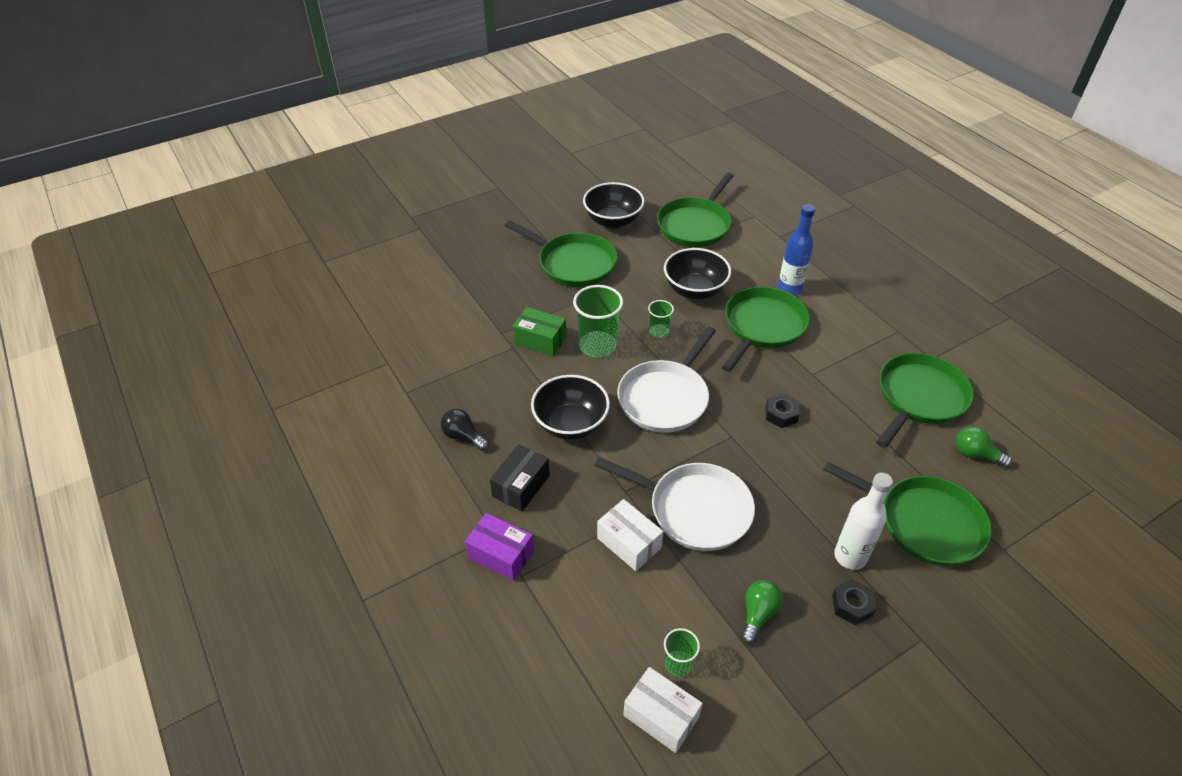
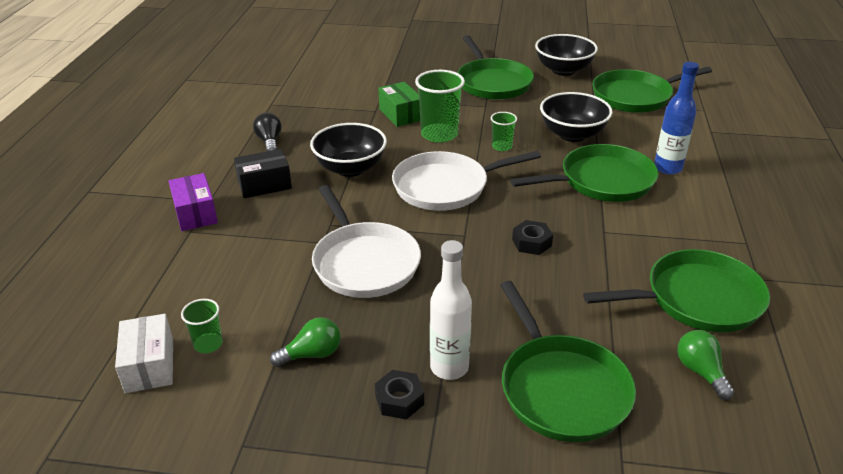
camera: 40 degrees right, 10 degrees down
white box [597,499,663,571] -> none

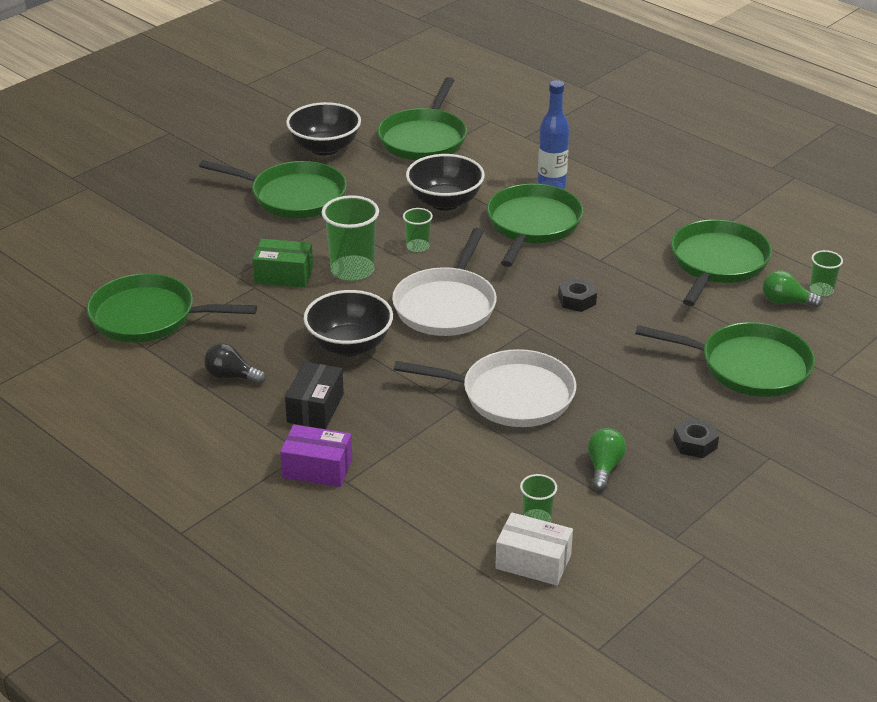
camera: 55 degrees left, 0 degrees up
white bottle [430,240,472,380] -> none
none -> green pan [87,273,257,342]
none -> green cup [810,250,843,296]

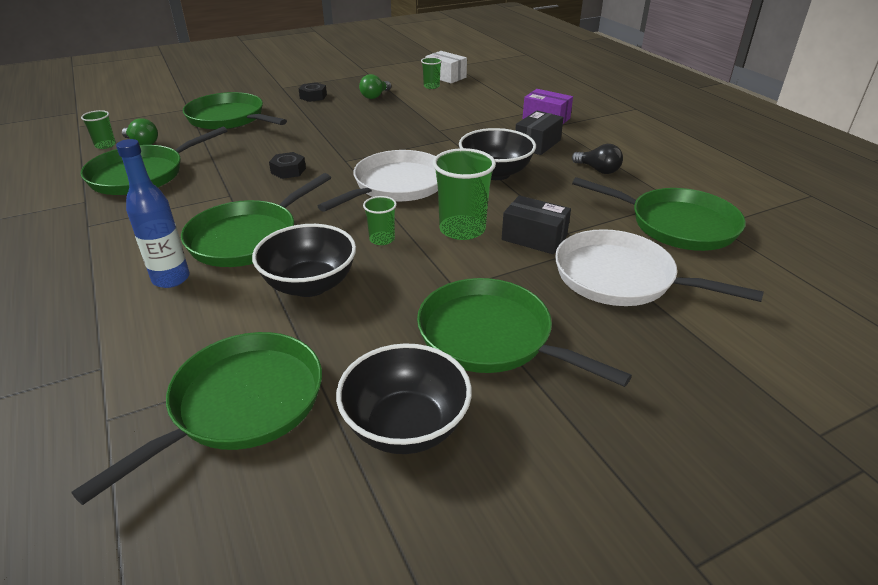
camera: 160 degrees left, 0 degrees up
green box [253,239,313,288] -> black box [502,195,571,254]
white pan [394,349,576,427] -> white pan moved to [555,229,764,306]

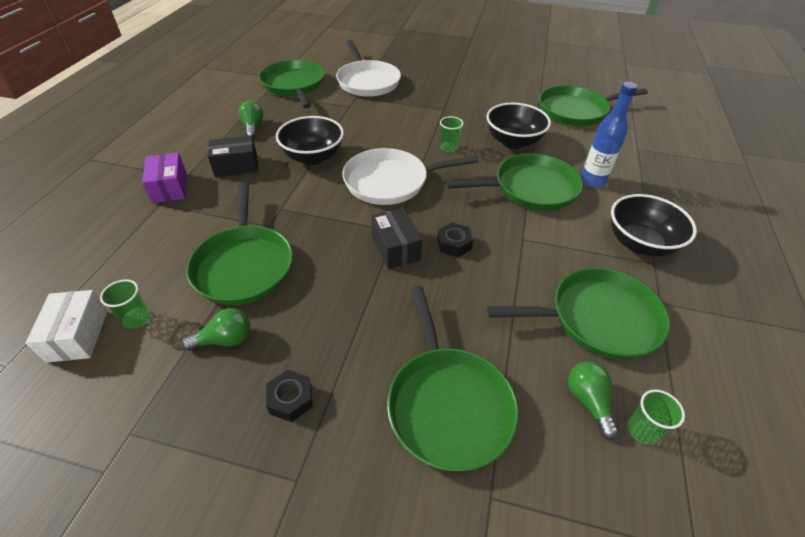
camera: 140 degrees left, 10 degrees up
black bowl [336,343,472,454] -> black bowl moved to [611,194,697,257]
green pan [417,278,632,387] -> green pan moved to [186,182,293,305]
green cup [433,148,496,240] -> none
black box [502,195,571,254] -> black box moved to [371,208,422,269]
black light bulb [572,144,623,174] -> green light bulb [238,101,263,138]

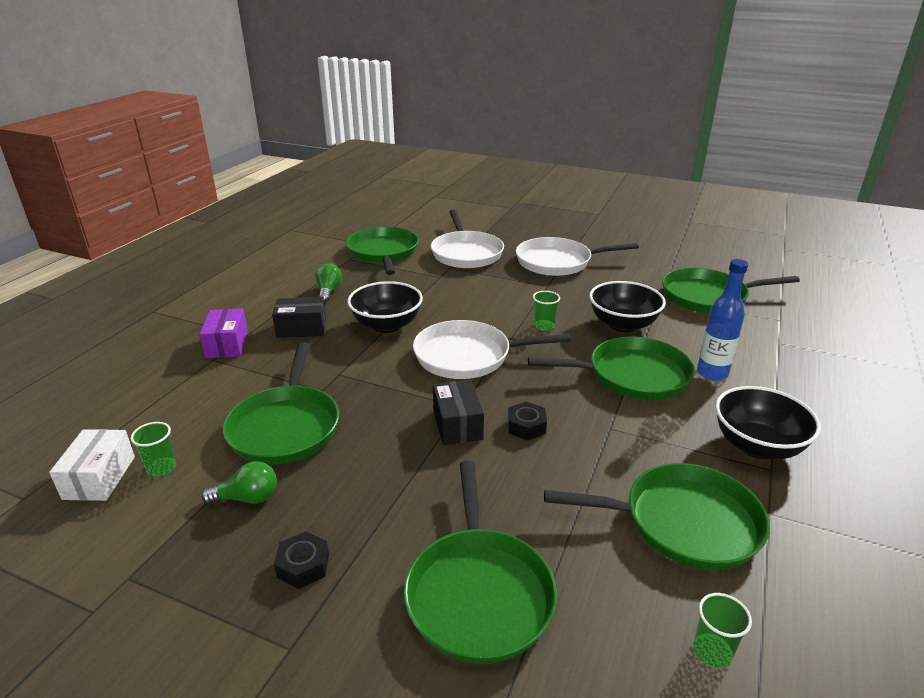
camera: 10 degrees right, 15 degrees down
green light bulb [568,362,619,439] -> none
none -> white pan [516,237,639,276]

